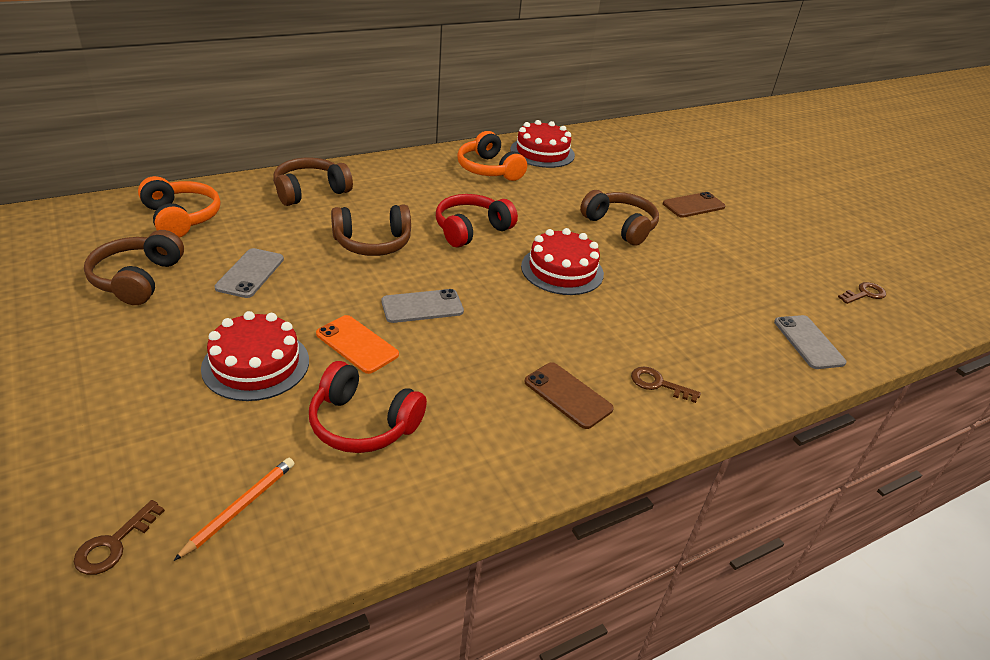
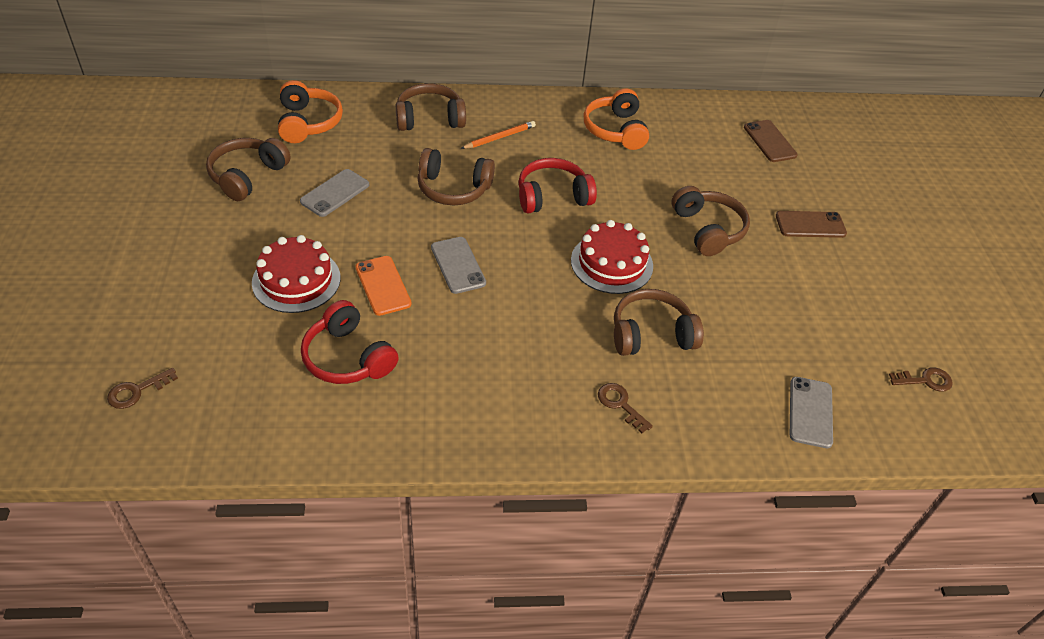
camera: 25 degrees right, 10 degrees up
orange pencil [174,458,294,561] -> orange pencil moved to [461,121,536,149]
grey phone [381,289,464,323] -> grey phone turned 60 degrees clockwise [431,237,486,294]
red cake [510,120,575,168] -> none
brown phone [524,362,614,429] -> brown phone moved to [744,120,798,162]
none -> brown headphones [614,289,704,356]

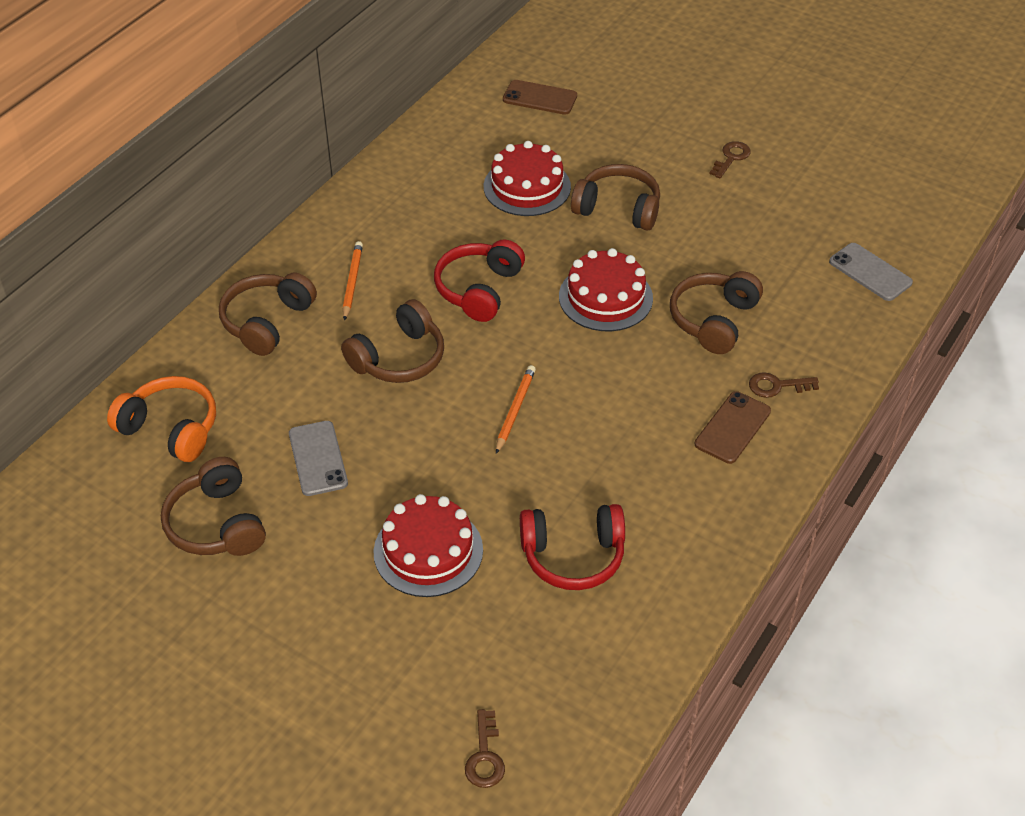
camera: 50 degrees left, 0 degrees up
orange phone [355,256,412,316] -> none
grey phone [431,237,486,294] -> orange pencil [496,365,536,454]
orange headphones [584,88,649,150] -> none
brown phone [776,211,847,238] -> brown phone moved to [695,391,771,464]
brown key [889,367,953,392] -> brown key moved to [709,141,751,178]
none -> red cake [484,141,571,216]

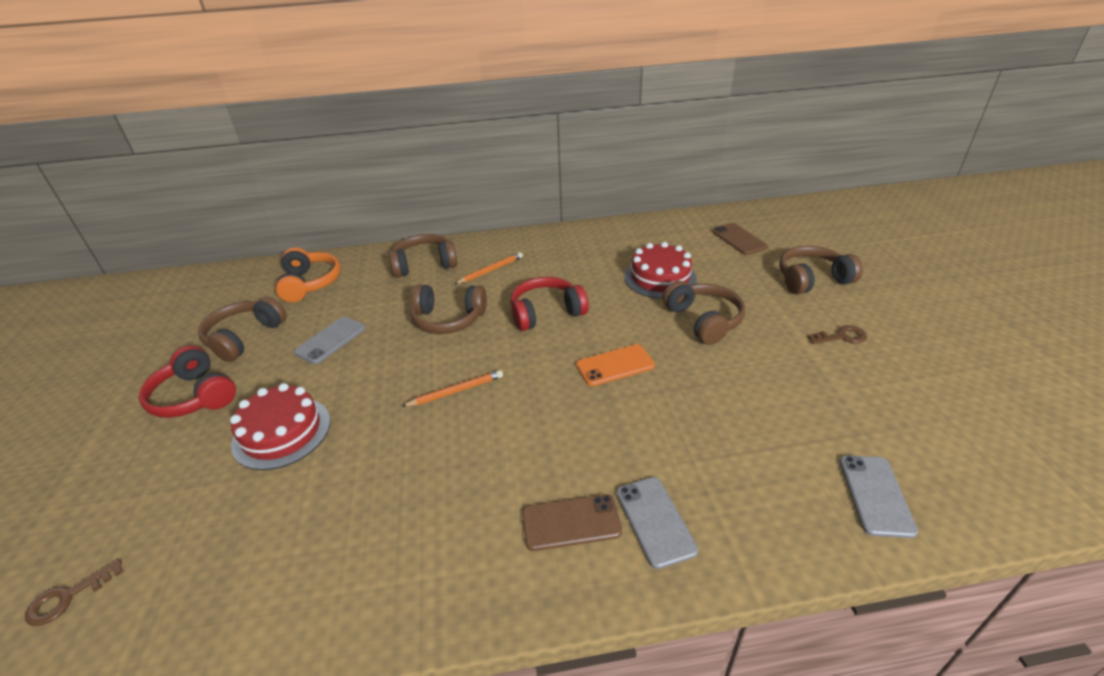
camera: 50 degrees right, 10 degrees down
red headphones [520,504,625,590] -> red headphones moved to [139,346,236,418]
red cake [559,248,653,331] -> orange phone [576,344,655,386]
brown headphones [670,271,763,354] -> brown headphones moved to [779,246,863,294]
brown key [749,372,819,398] -> grey phone [616,477,698,569]

